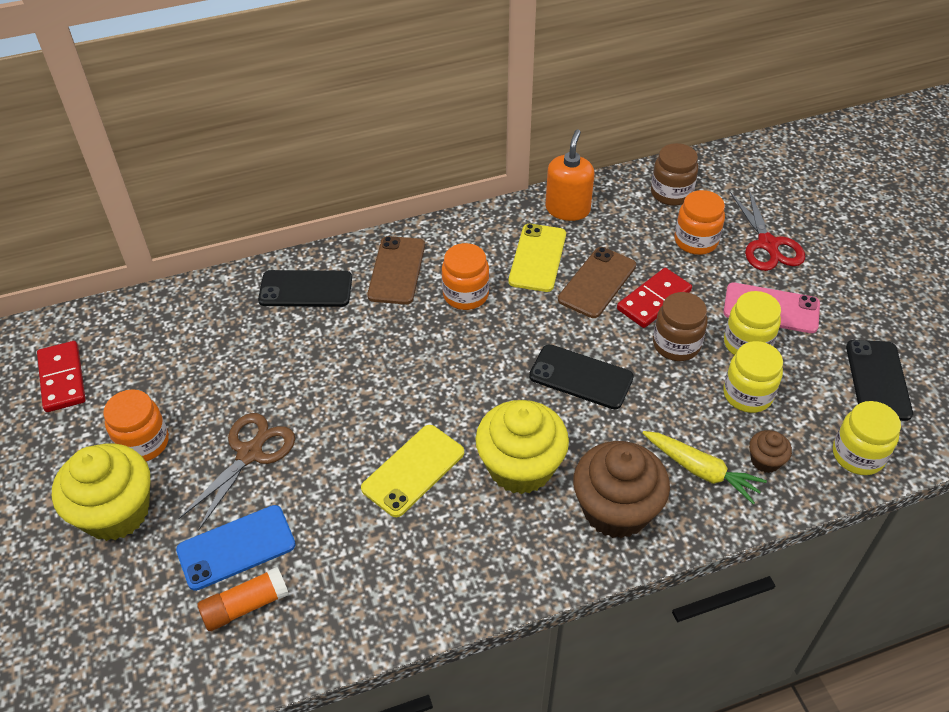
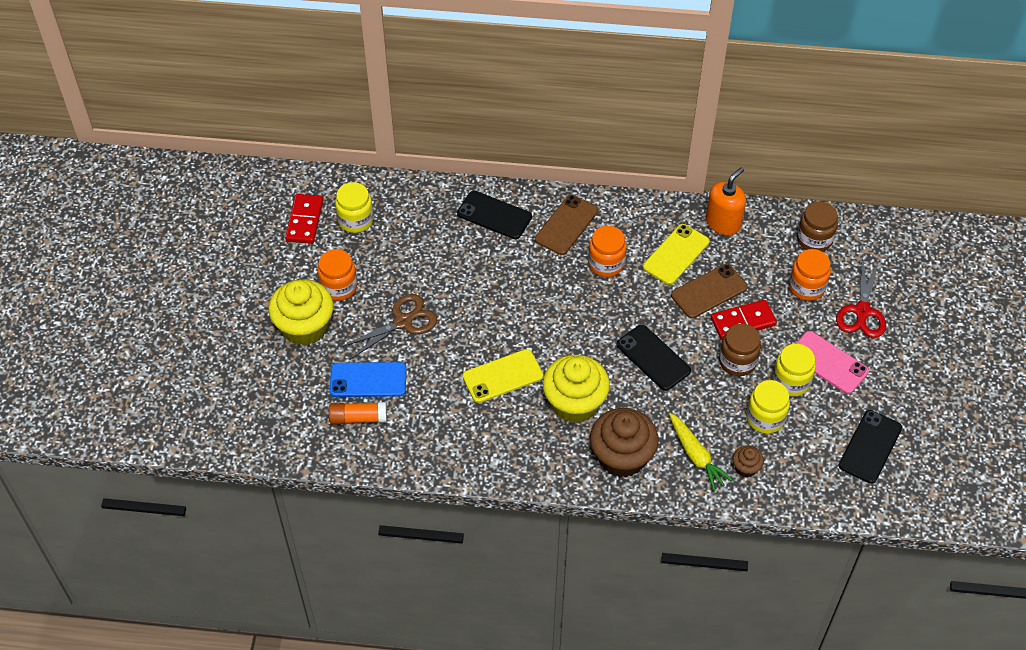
camera: 25 degrees right, 5 degrees up
yellow jar [833,401,901,475] -> yellow jar moved to [335,182,374,233]

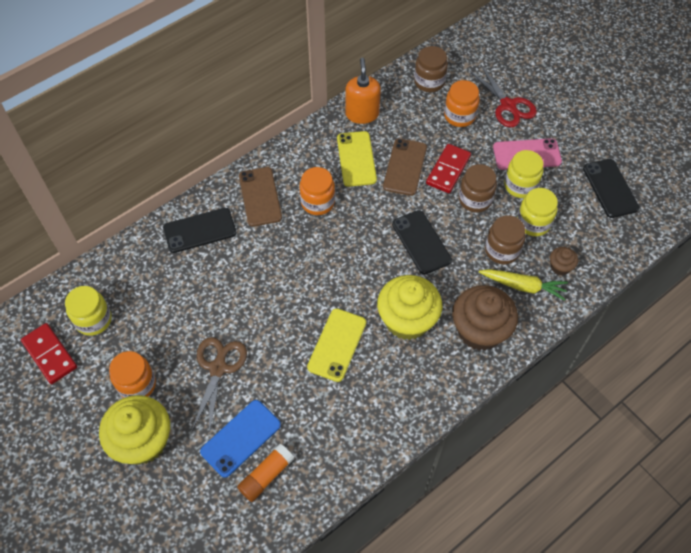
camera: 45 degrees left, 5 degrees up
black phone [617,325,691,391] -> black phone turned 60 degrees clockwise [392,210,452,275]
none -> brown jar [485,215,525,264]

